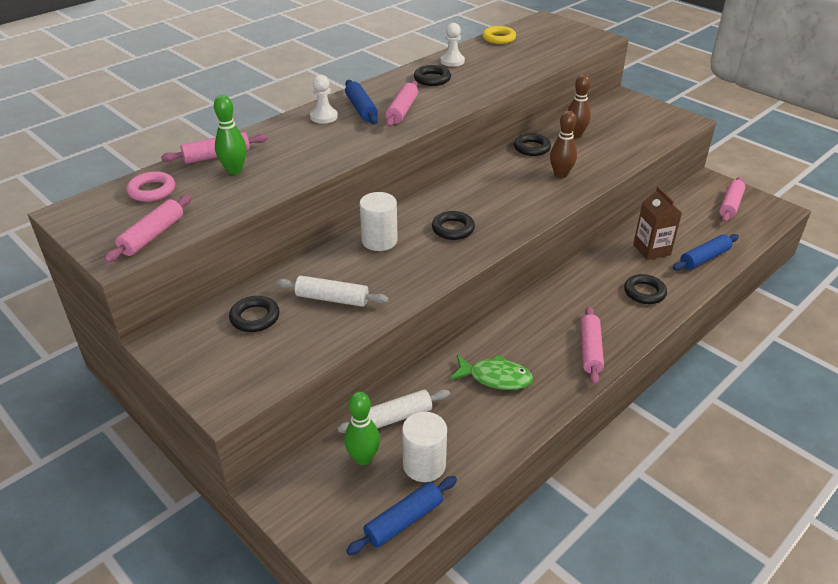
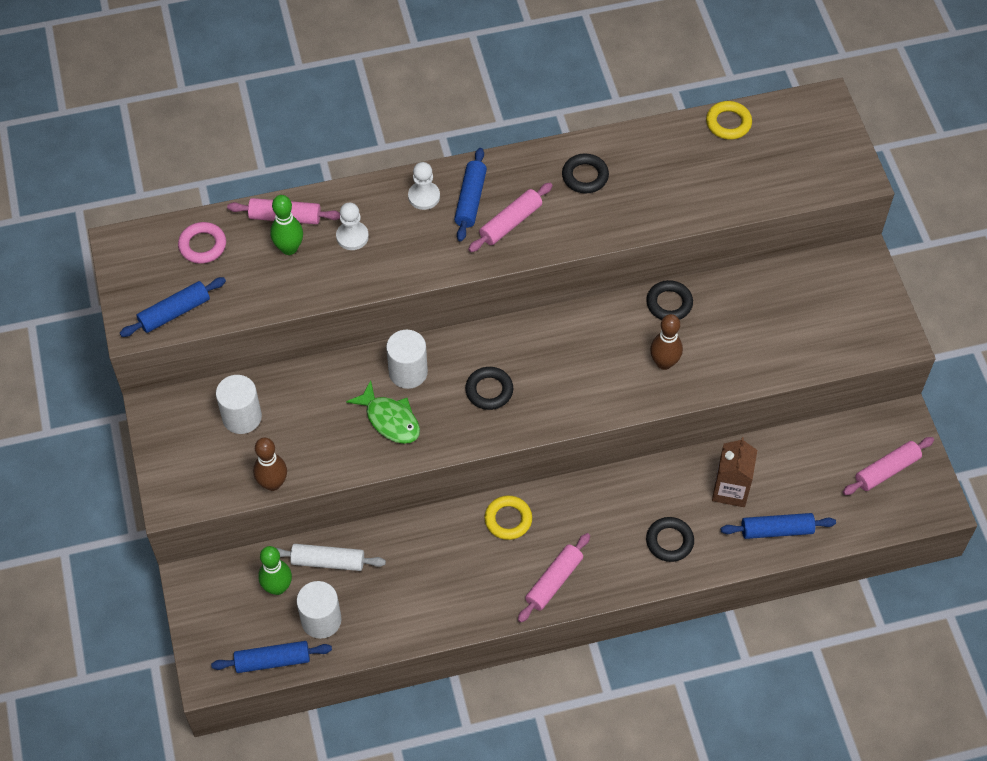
camera: 30 degrees right, 20 degrees up
pink rolling pin [104,195,192,263] -> blue rolling pin [120,277,226,337]
black ring [229,296,280,332] -> white cylinder [216,375,262,434]
white rolling pin [276,276,389,307] -> none
white pawn [440,23,465,67] -> white pawn moved to [336,203,369,250]
green fish [450,354,533,390] -> green fish moved to [346,380,420,444]
brown bowling pin [567,74,591,138] -> brown bowling pin moved to [253,438,287,491]
none -> yellow ring [484,496,532,540]

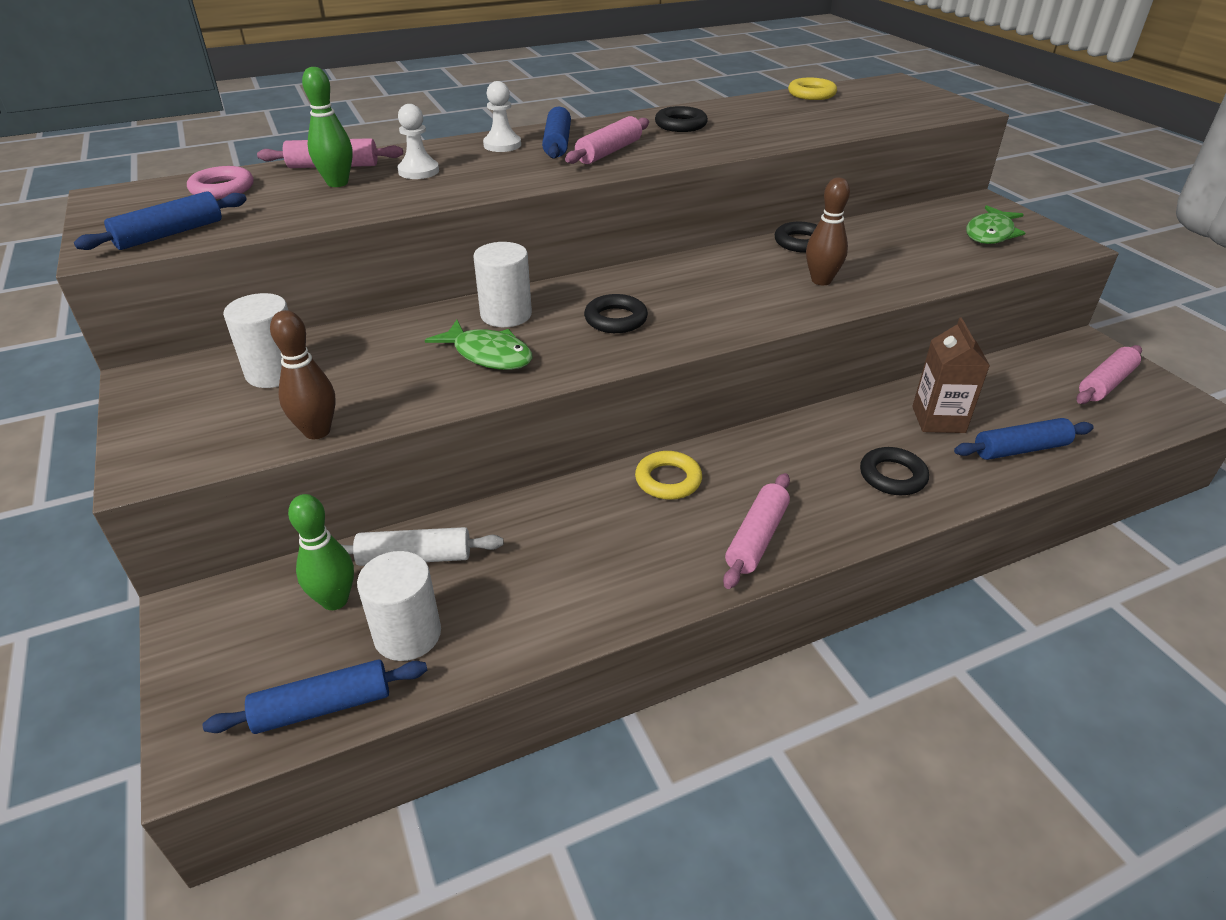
camera: 10 degrees left, 20 degrees down
none -> green fish [966,205,1025,244]

